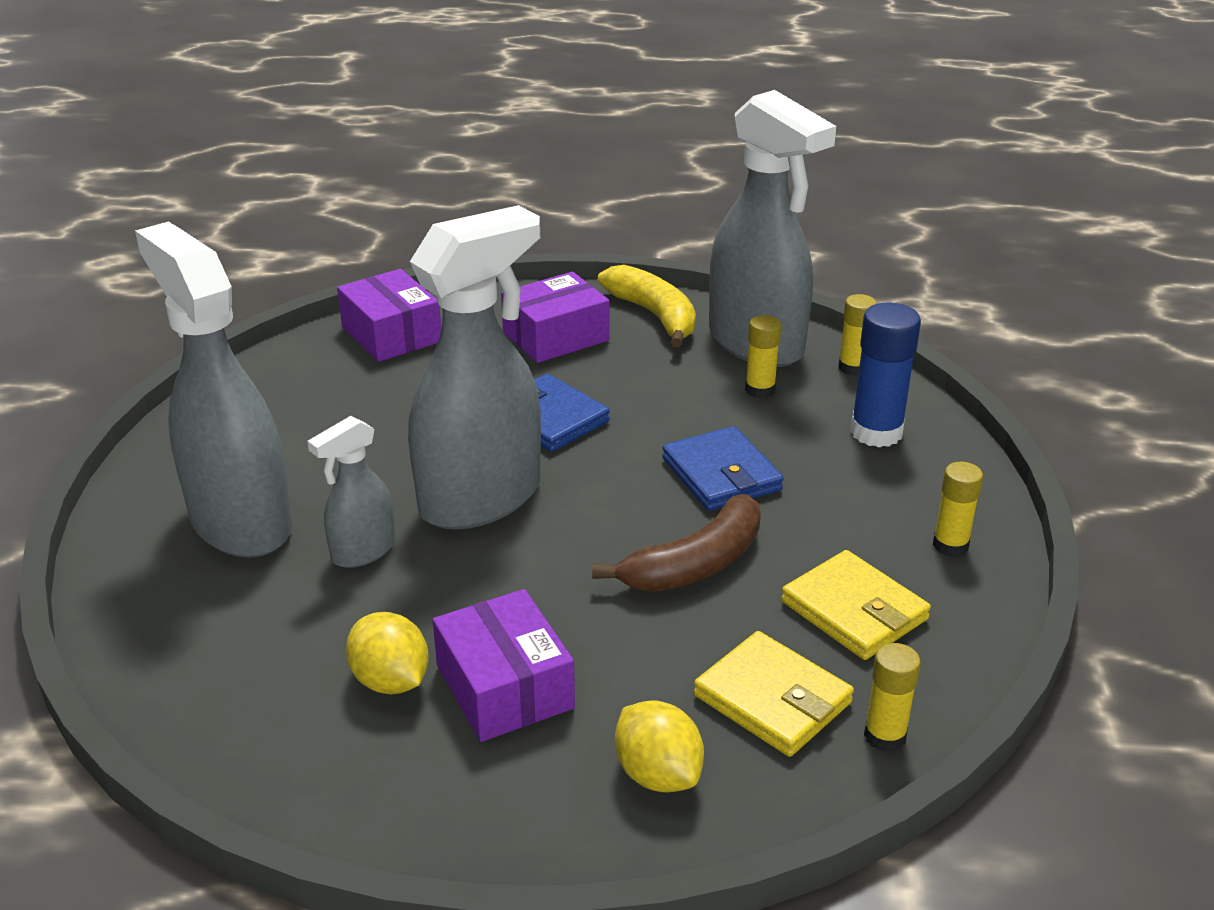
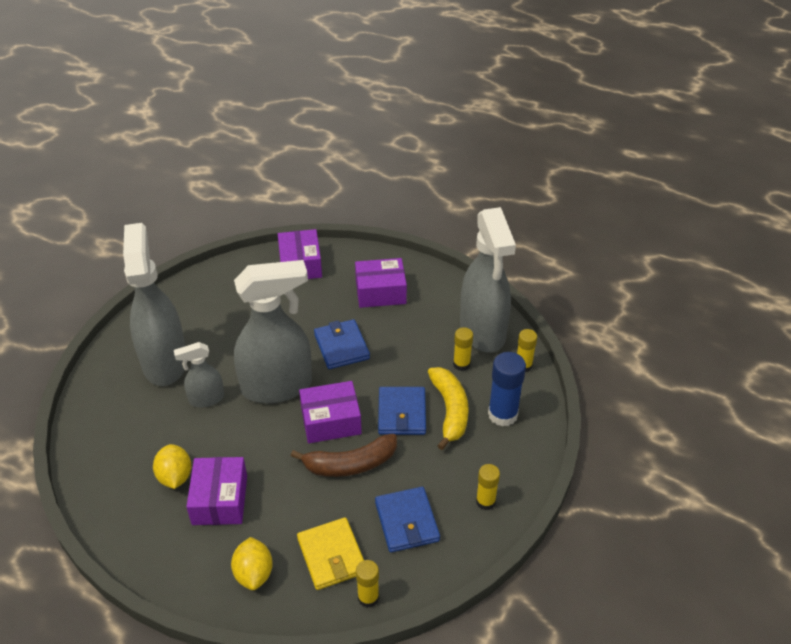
camera: 25 degrees right, 10 degrees up
yellow banana [598,265,696,347] -> yellow banana moved to [428,367,468,450]
yellow wallet [781,550,931,660] -> blue wallet [375,487,440,552]
none -> purple box [299,381,362,443]

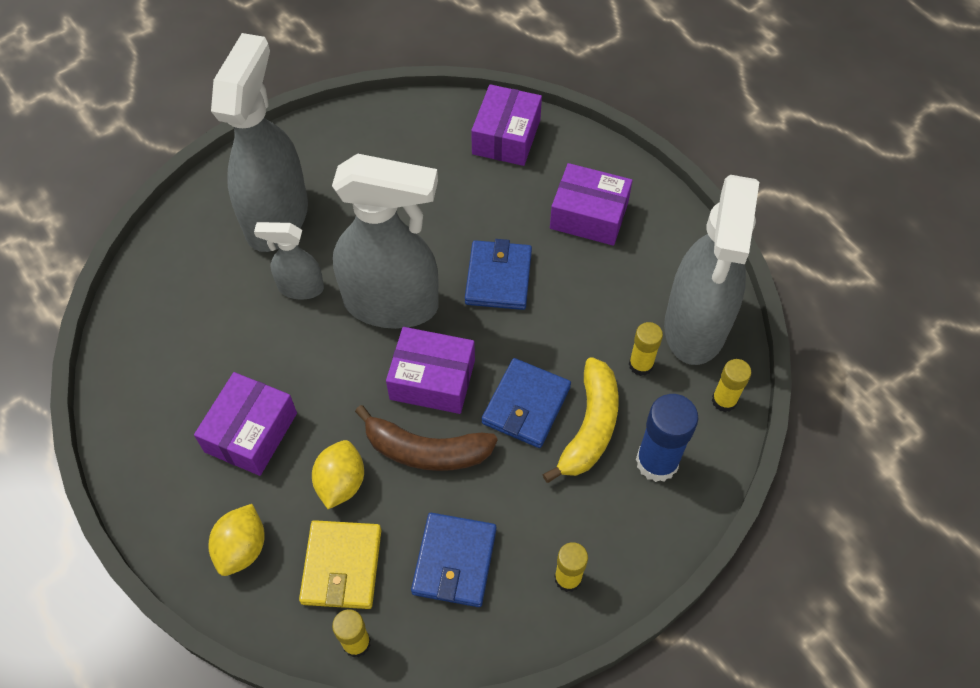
camera: 25 degrees right, 15 degrees up
yellow lemon [153,444,191,489] -> yellow lemon moved to [312,440,364,509]

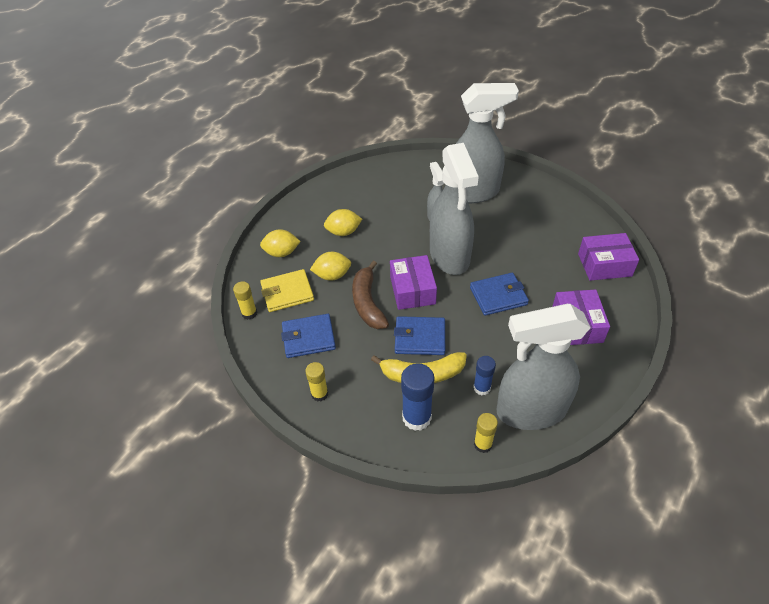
camera: 70 degrees right, 10 degrees down
purple box [194,372,297,476] -> yellow lemon [324,209,362,236]
yellow glue stick [629,322,663,376] -> blue glue stick [473,356,496,395]

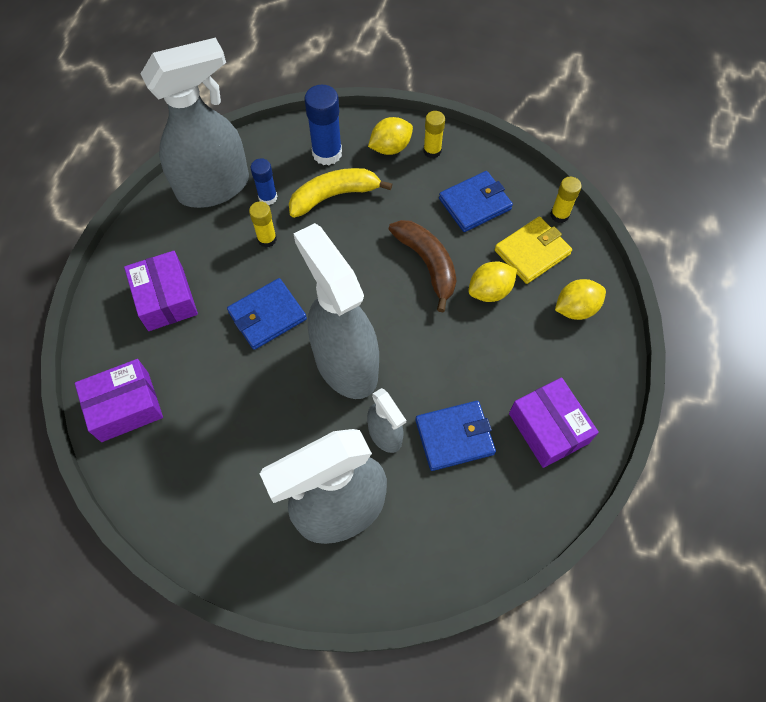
camera: 160 degrees right, 15 degrees up
yellow lemon [324,209,362,236] -> yellow lemon moved to [368,117,413,155]
purple box [390,255,437,310] -> purple box moved to [509,377,599,468]
blue wallet [394,316,445,355] -> blue wallet moved to [415,401,496,471]
yellow glue stick [474,413,498,453] -> yellow glue stick moved to [249,201,277,248]

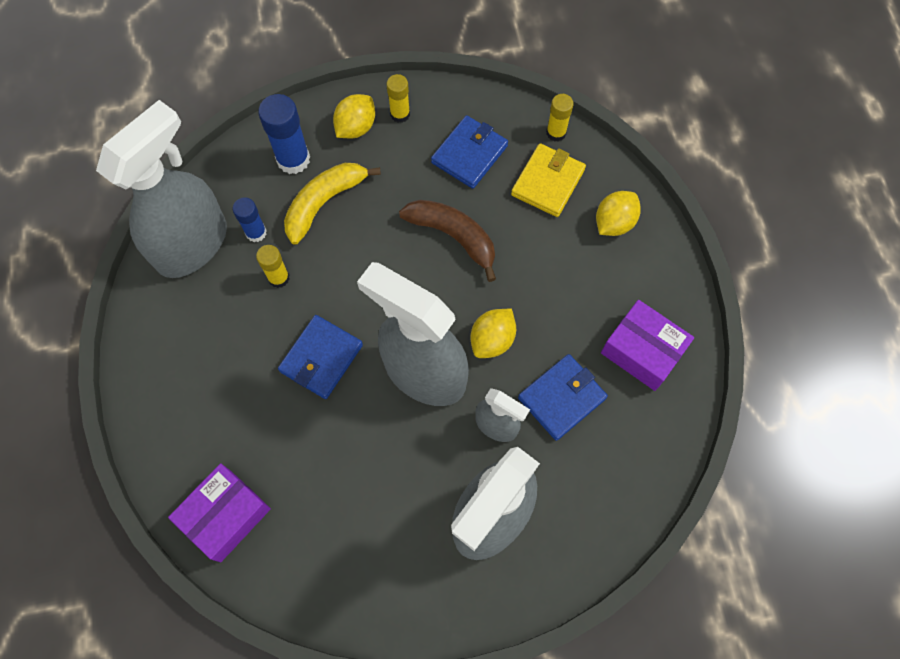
camera: 25 degrees left, 5 degrees up
purple box [124,251,198,331] -> none
yellow lemon [468,262,517,302] -> yellow lemon moved to [471,309,516,358]

